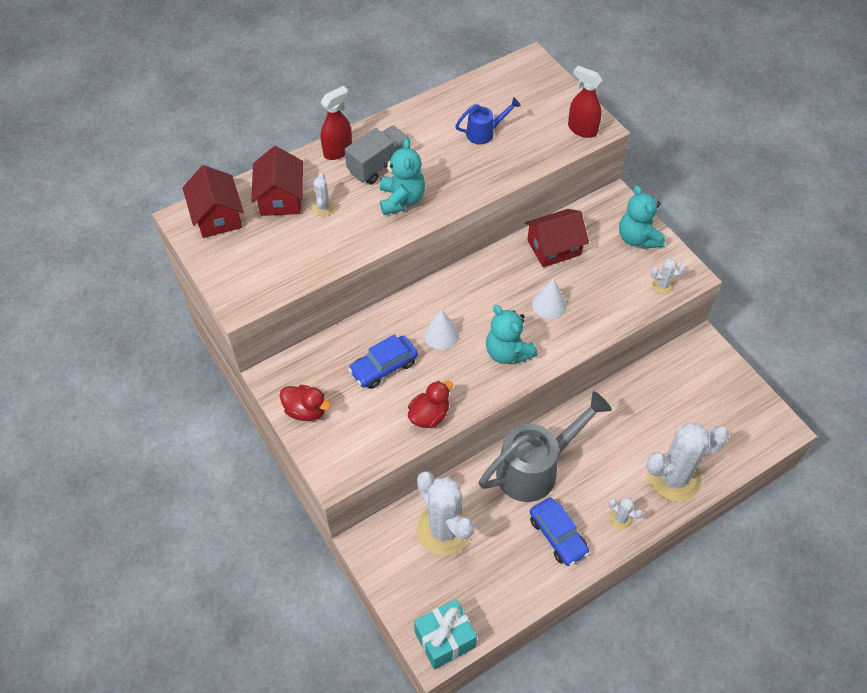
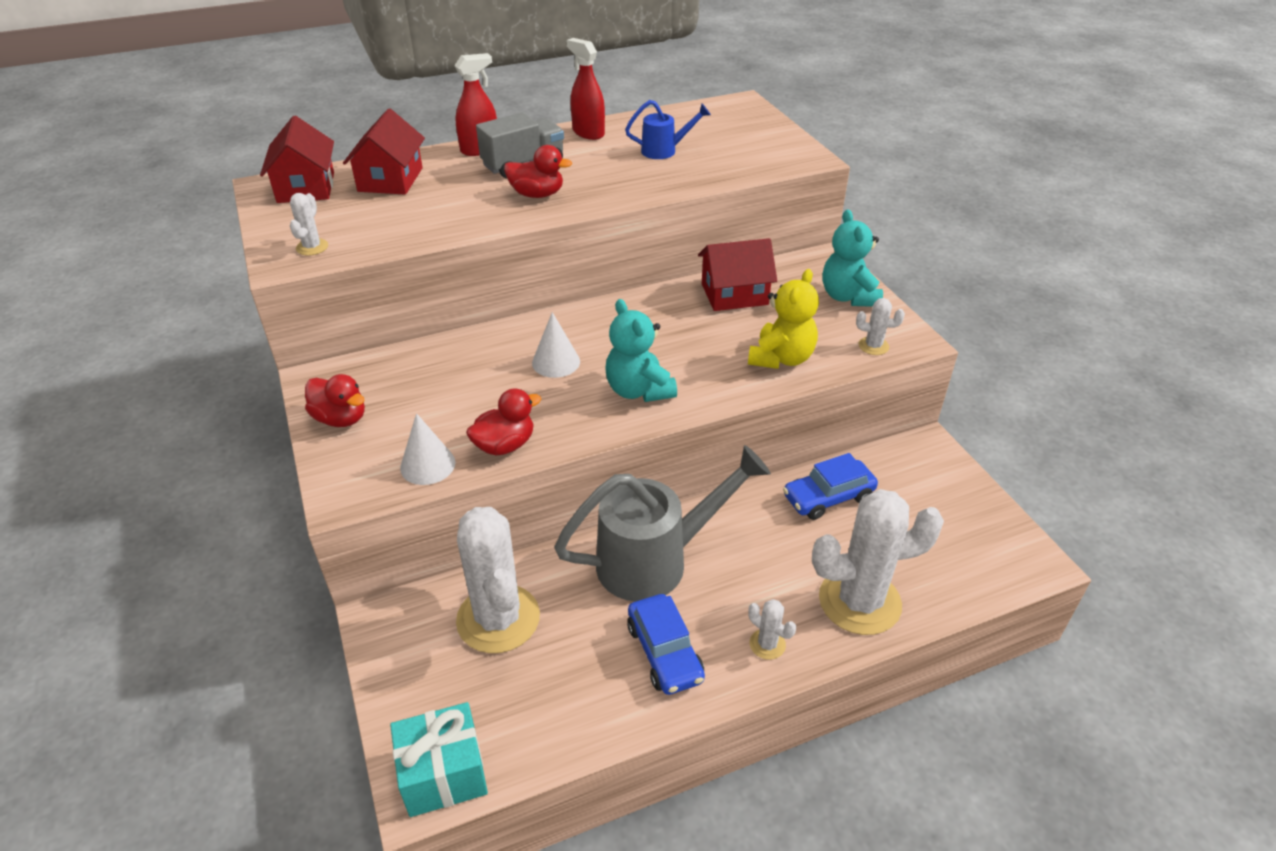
camera: 10 degrees right, 15 degrees down
white cactus [312,173,335,216] -> white cactus moved to [290,193,328,256]
blue car [348,334,418,389] -> blue car moved to [783,453,878,520]
turquoise teddy bear [380,138,425,215] -> red duck [504,145,572,198]
white cone [532,279,567,319] -> white cone moved to [400,413,455,485]
red spray bottle [568,66,603,138] -> red spray bottle moved to [567,38,605,140]
none -> yellow teddy bear [748,269,819,369]

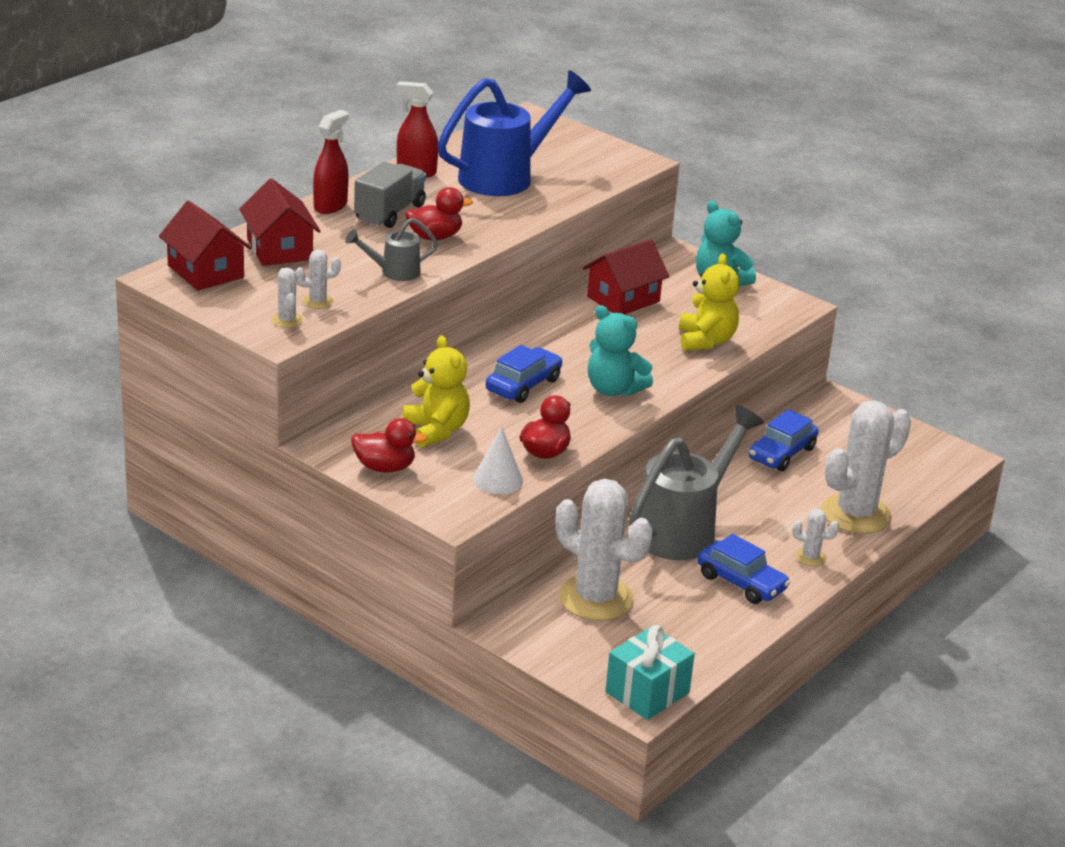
camera: 30 degrees left, 10 degrees down
white cone [532,312,580,378] -> blue car [486,345,562,403]
blue watering can [625,100,711,159] -> blue watering can [437,70,591,196], size x2.08
white cactus [856,298,905,355] -> white cactus moved to [295,250,341,309]
none -> grey watering can [345,218,438,281]
none -> yellow teddy bear [403,335,470,448]

